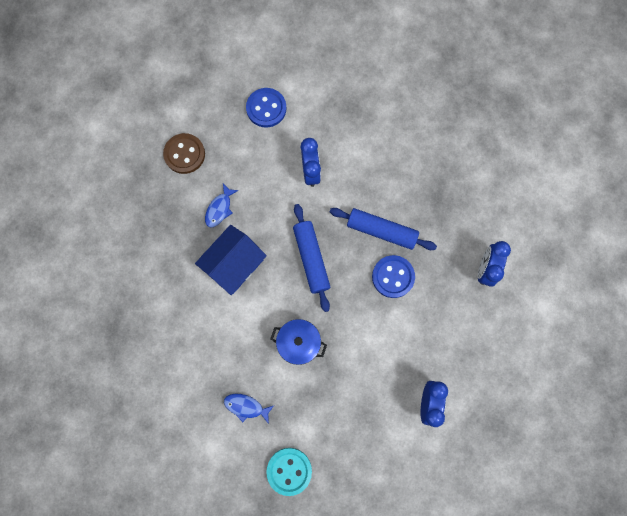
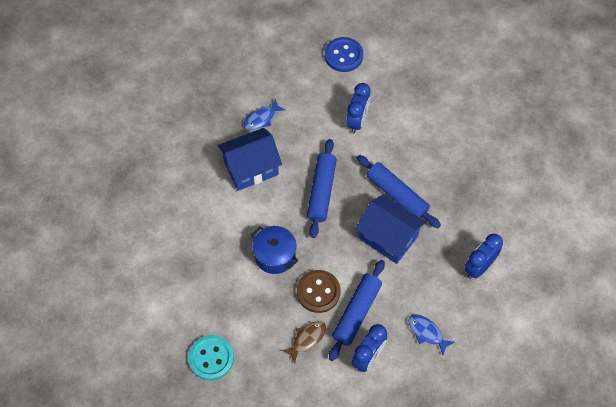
camera: 25 degrees right, 15 degrees down
brown button [163,133,205,174] -> brown button moved to [297,270,340,313]
blue fish [224,394,274,424] -> blue fish moved to [408,314,455,355]
blue button [372,255,415,298] -> blue house [356,194,426,264]
none -> brown fish [281,321,326,363]
none -> blue rolling pin [329,260,385,361]

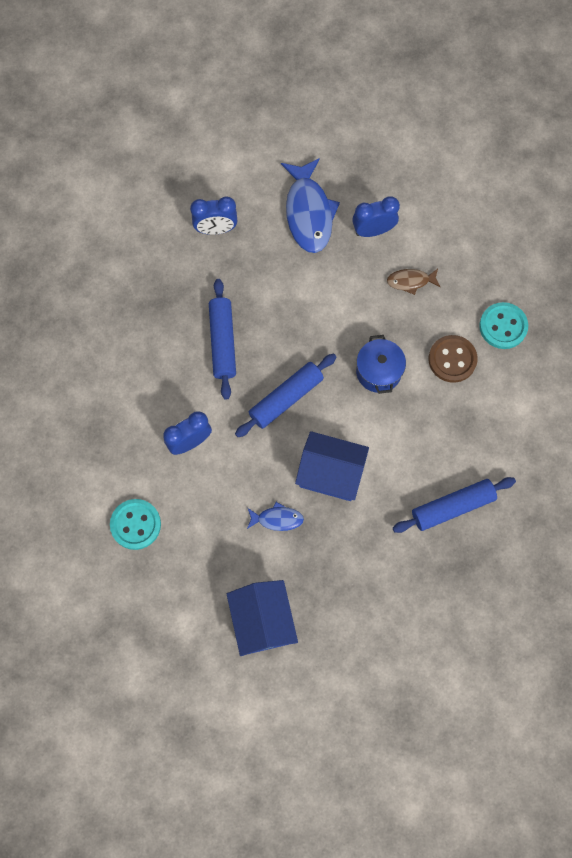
camera: 140 degrees left, 10 degrees up
brown button [297,270,340,313] -> brown button moved to [429,335,478,383]
blue button [325,37,363,72] -> turquoise button [110,499,161,550]
blue rolling pin [329,260,385,361] -> blue rolling pin moved to [393,477,516,533]
blue house [356,194,426,264] -> blue house moved to [227,580,298,656]
blue fish [408,314,455,355] -> blue fish [281,158,340,253], size x1.99

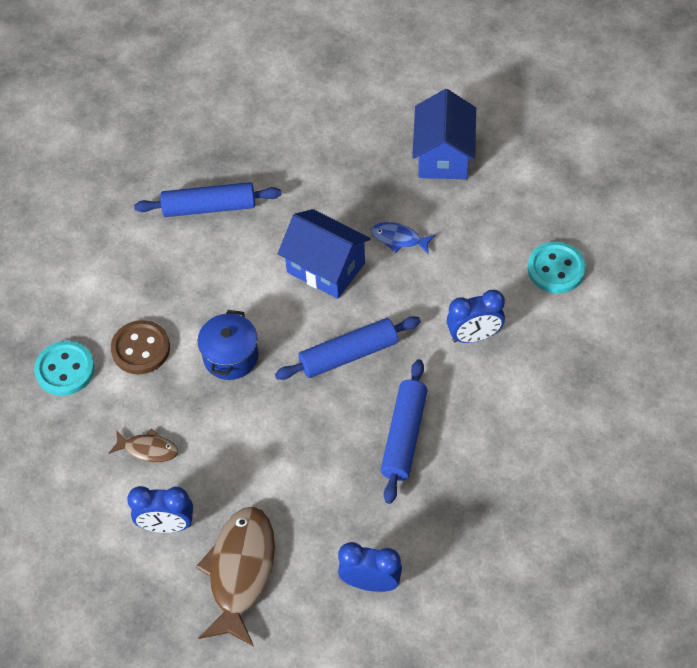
camera: 160 degrees left, 15 degrees down
blue fish [281,158,340,253] -> brown fish [196,507,275,646]

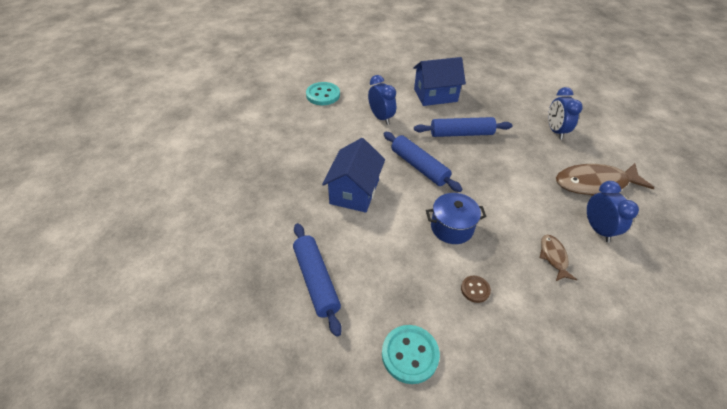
camera: 110 degrees left, 10 degrees down
turquoise button [34,341,95,396] -> turquoise button moved to [382,325,440,384]
brown button [111,320,170,374] -> brown button [461,276,491,303], size x0.56
blue fish [371,222,436,255] -> none
blue house [412,89,476,179] -> blue house moved to [413,57,466,106]

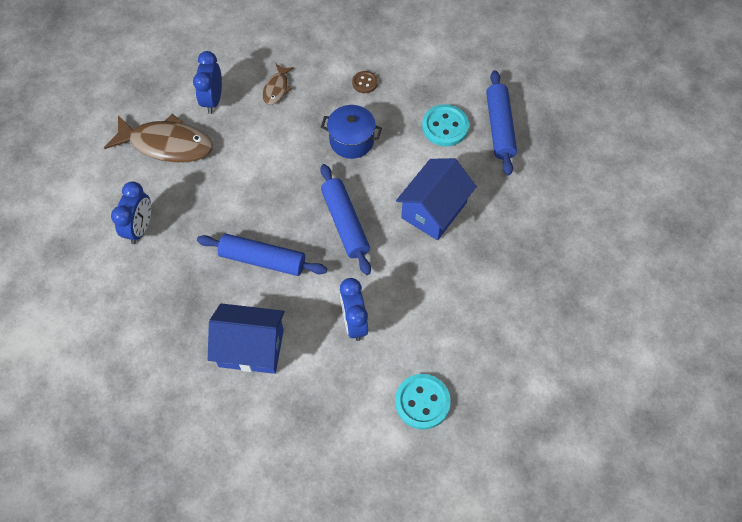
camera: 160 degrees left, 15 degrees up
turquoise button [382,325,440,384] -> turquoise button moved to [422,104,469,146]

